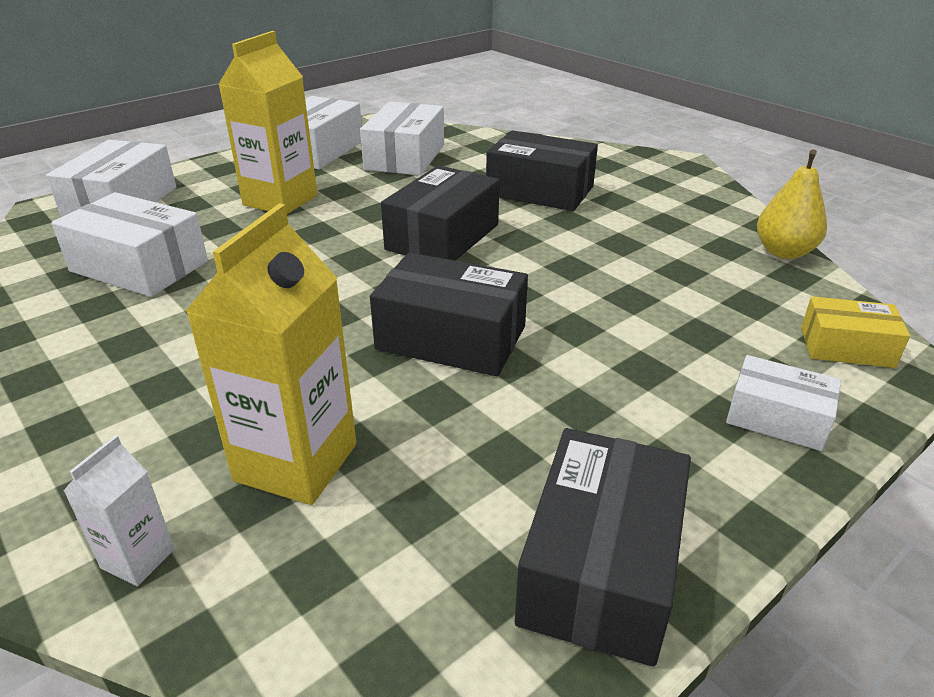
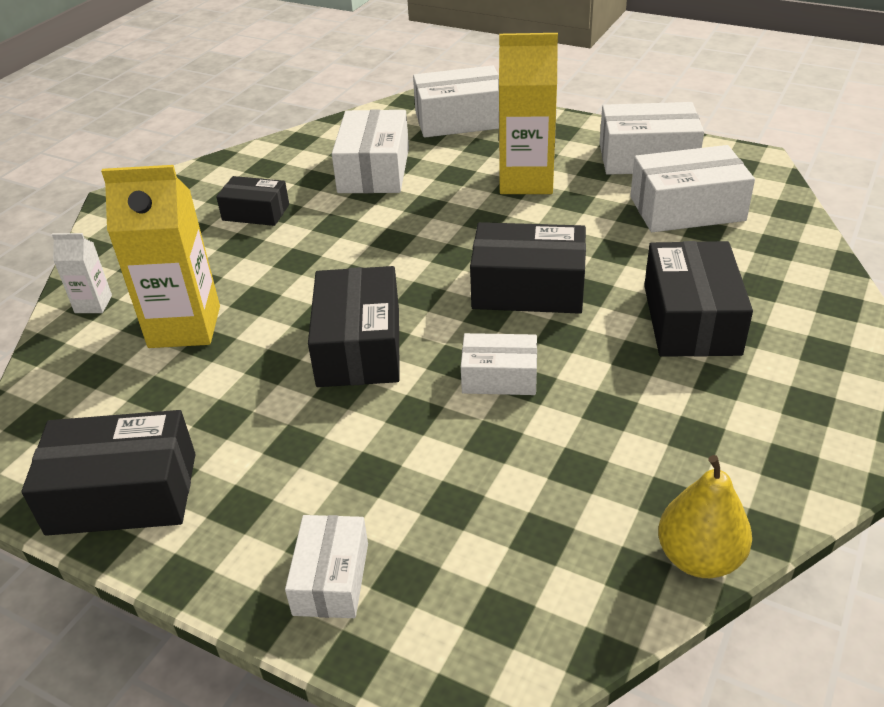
camera: 70 degrees right, 5 degrees up
yellow box [801,296,910,368] -> none
none -> black box [216,176,289,226]
none -> white box [461,333,537,395]

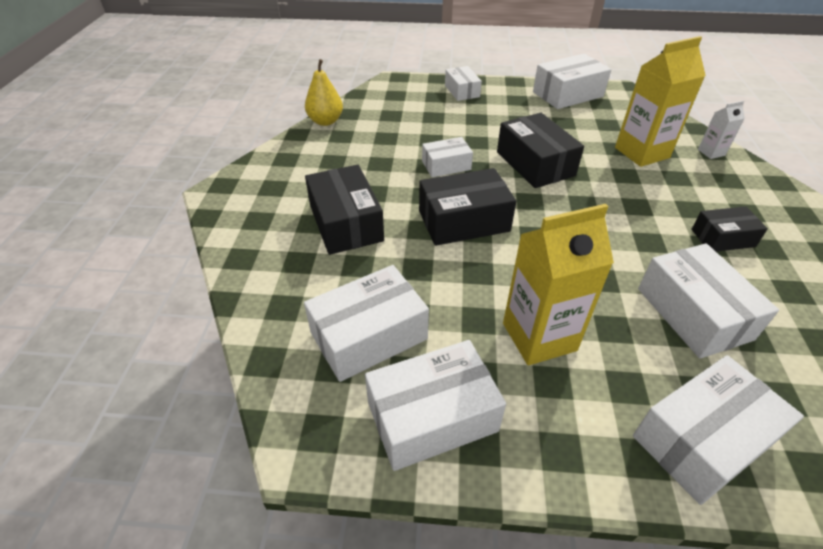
camera: 155 degrees right, 5 degrees up
black box [21,410,196,536] -> white box [533,54,611,109]

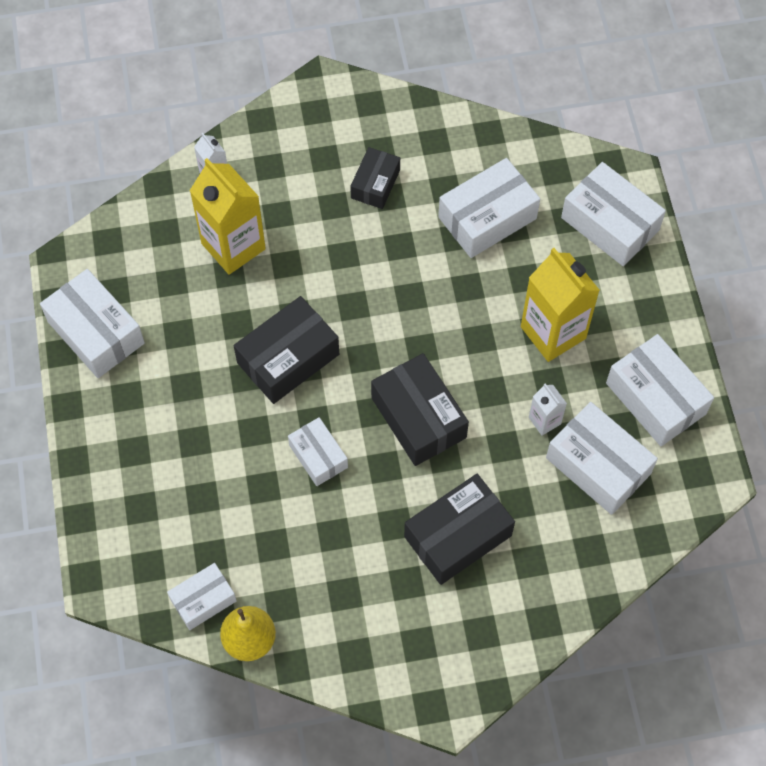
camera: 105 degrees left, 20 degrees up
white box [445,66,482,101] -> white box moved to [167,563,237,630]
black box [691,206,768,252] -> black box turned 45 degrees clockwise [350,147,400,209]
none -> white carton [529,384,567,436]

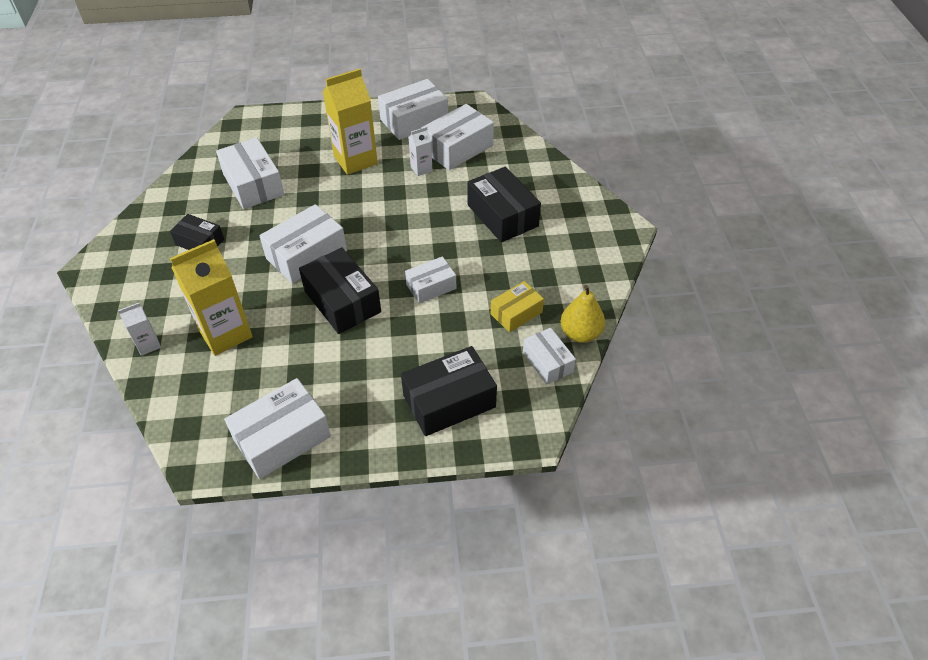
camera: 85 degrees left, 15 degrees down
black box [371,353,469,466] -> black box moved to [401,346,497,436]
white box [561,162,666,266] -> white box moved to [259,204,347,284]
none -> yellow box [491,281,544,332]

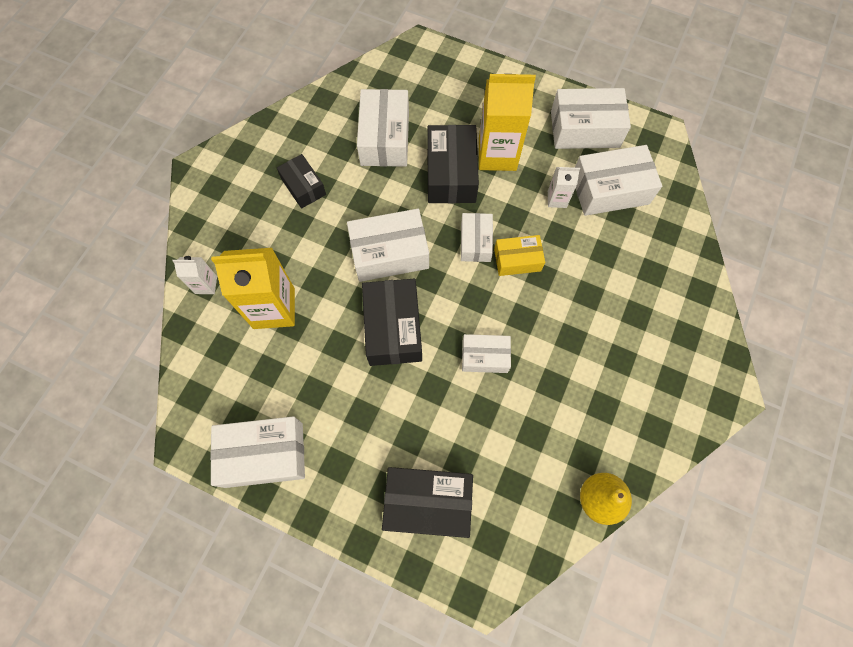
camera: 30 degrees right, 20 degrees up
black box [468,167,541,242] -> black box moved to [427,125,479,203]
yellow box [491,281,544,332] -> yellow box moved to [494,235,545,276]
white box [523,328,576,385] -> white box moved to [461,213,493,262]

